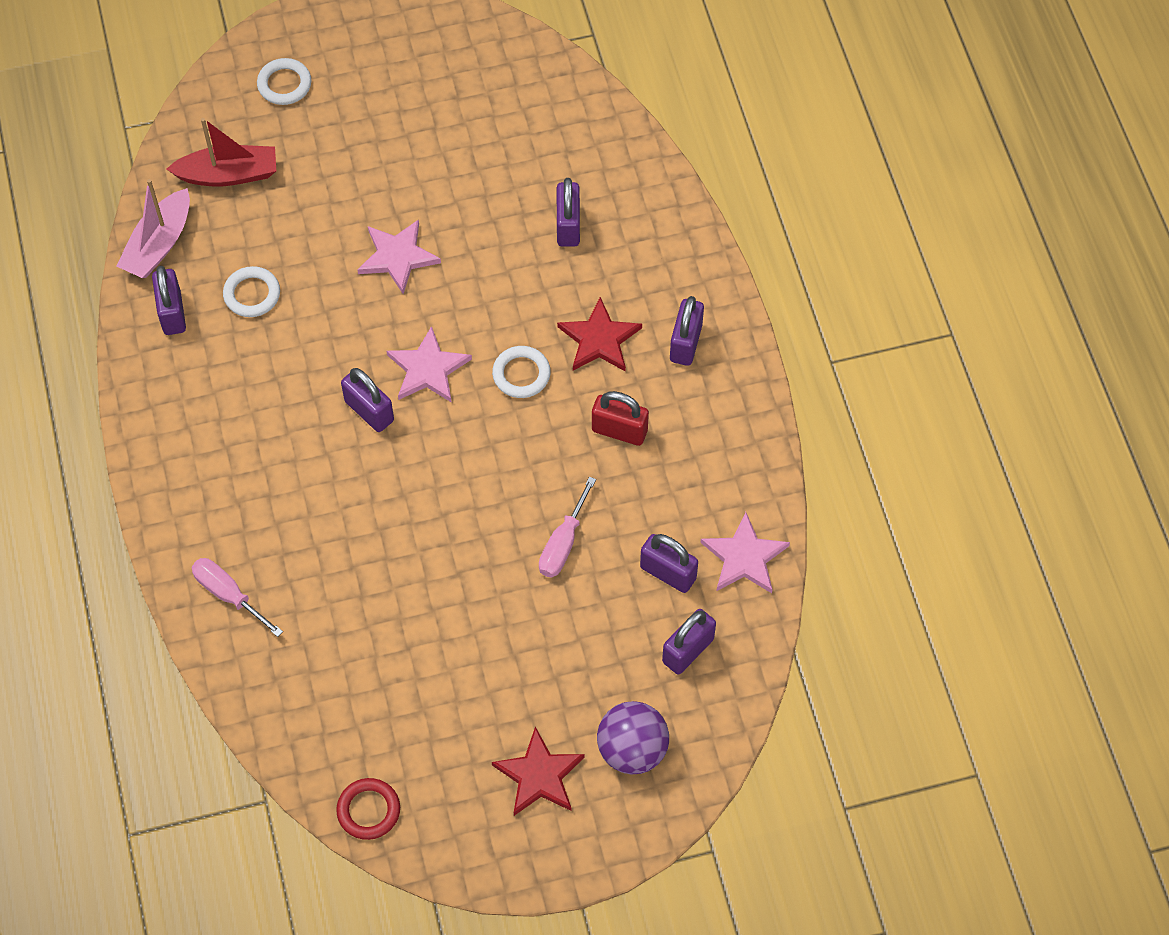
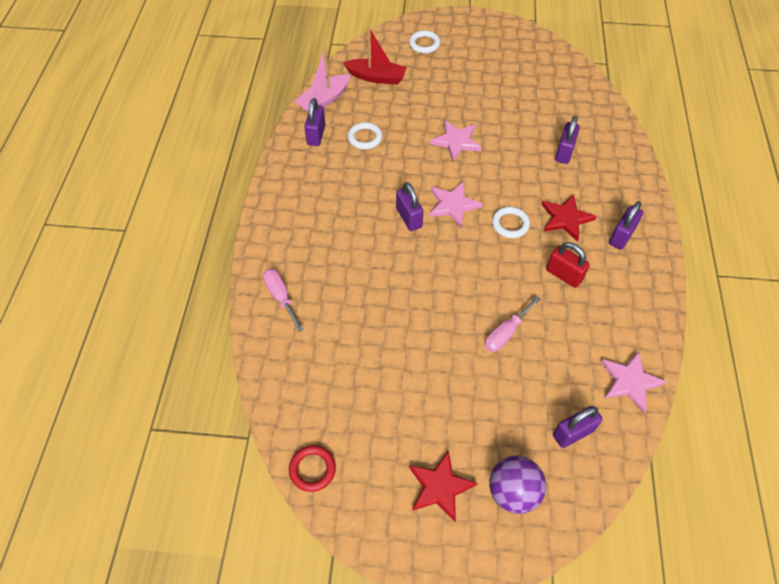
camera: 20 degrees right, 5 degrees down
purple padlock [640,534,698,593] -> none

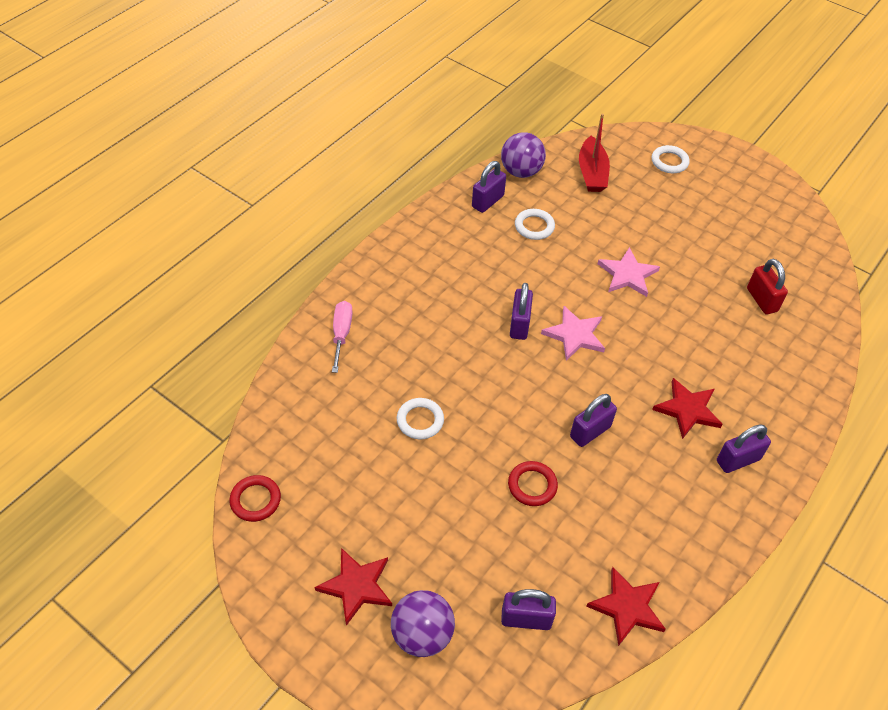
camera: 30 degrees right, 5 degrees down
pink boat [295,48,350,112] -> purple ball [501,132,546,178]
red boat [343,27,407,85] -> red boat turned 45 degrees clockwise [579,114,610,192]
pink screwdriver [485,296,540,352] -> red ring [508,461,558,506]
white ring [492,207,530,238] -> white ring moved to [397,398,444,439]
red padlock [546,242,590,288] -> red padlock moved to [747,259,788,314]
purple padlock [555,116,580,164] -> purple padlock moved to [570,394,617,447]
pink star [601,351,666,413] -> red star [586,567,666,646]

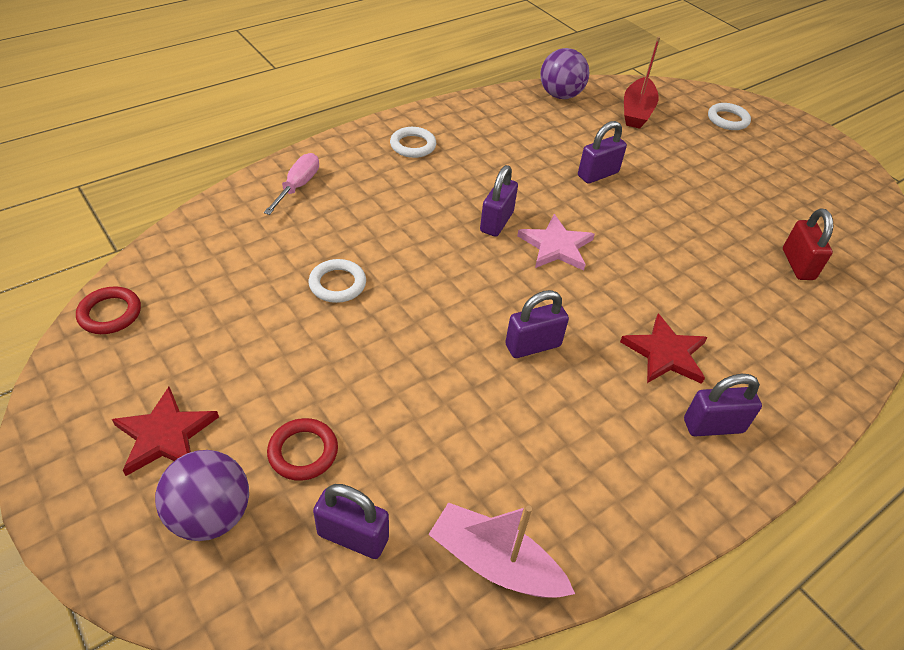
camera: 15 degrees right, 5 degrees down
purple padlock [472,161,506,213] -> purple padlock moved to [578,121,627,184]
red ring [508,461,558,506] -> red ring moved to [267,418,338,481]
white ring [515,209,555,240] -> white ring moved to [390,127,436,158]
red star [586,567,666,646] -> pink boat [428,502,575,598]
pink star [597,247,660,297] -> none

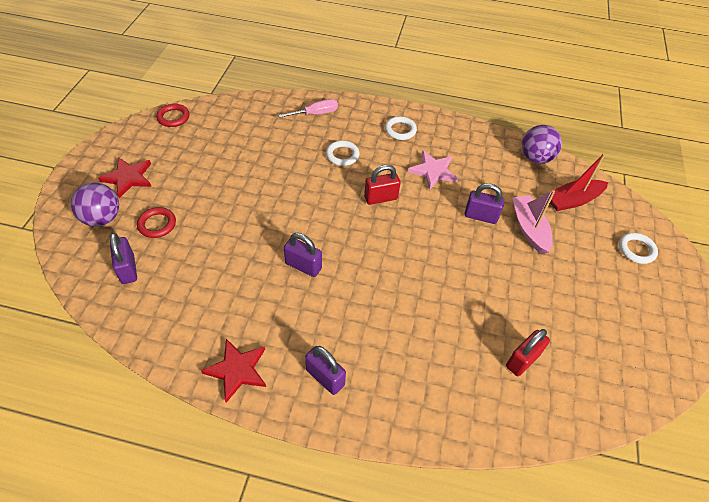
camera: 50 degrees right, 5 degrees up
white ring [309,259,366,303] -> white ring moved to [326,140,360,166]
pink boat [428,502,575,598] -> pink boat moved to [512,190,555,254]
purple padlock [480,165,518,237] -> red padlock [364,165,400,205]
pink star [517,214,595,271] -> pink star moved to [408,151,458,190]
red star [620,314,707,384] -> red star moved to [201,339,266,403]

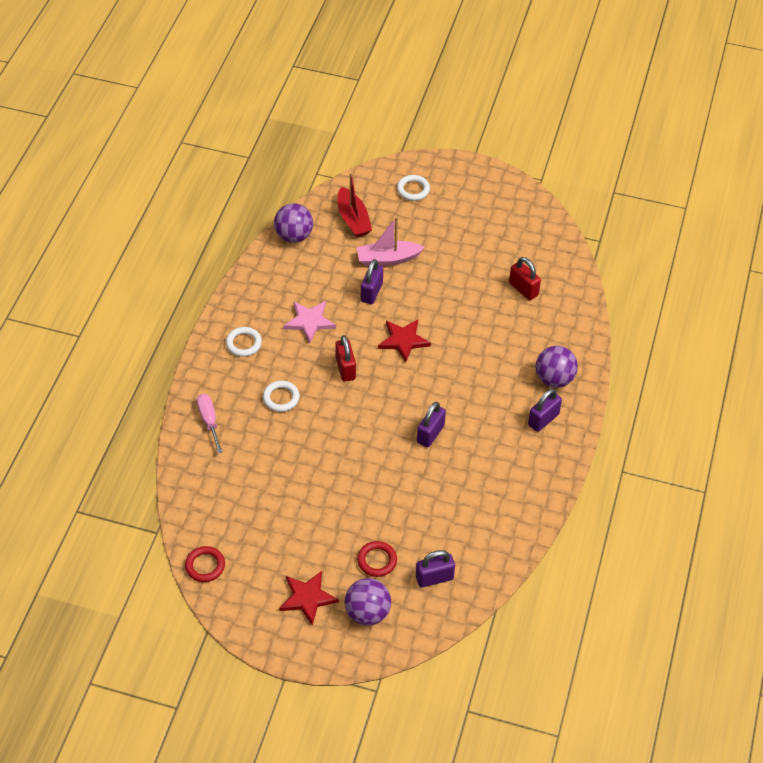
camera: 85 degrees left, 0 degrees up
red star [201,339,266,403] -> red star moved to [378,319,431,362]
none -> purple ball [536,346,578,388]

